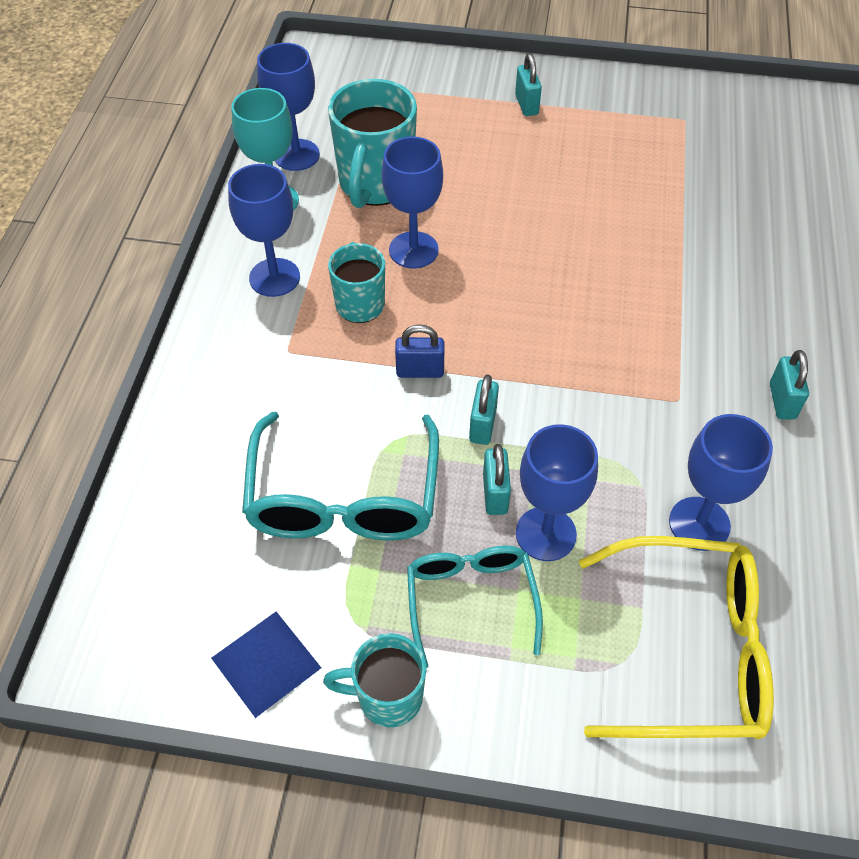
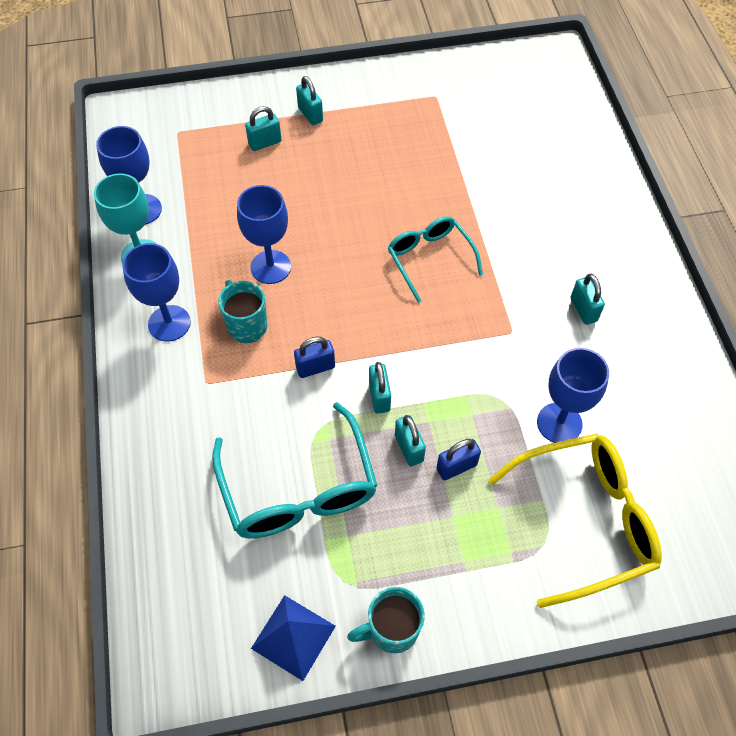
camera: 20 degrees left, 5 degrees up
turquoise mug [328,79,417,208] -> none
turquoise glasses [407,546,543,668] -> turquoise glasses moved to [388,216,483,303]
blue goblet [516,424,598,561] -> blue padlock [437,439,481,481]
none -> turquoise padlock [245,106,282,151]

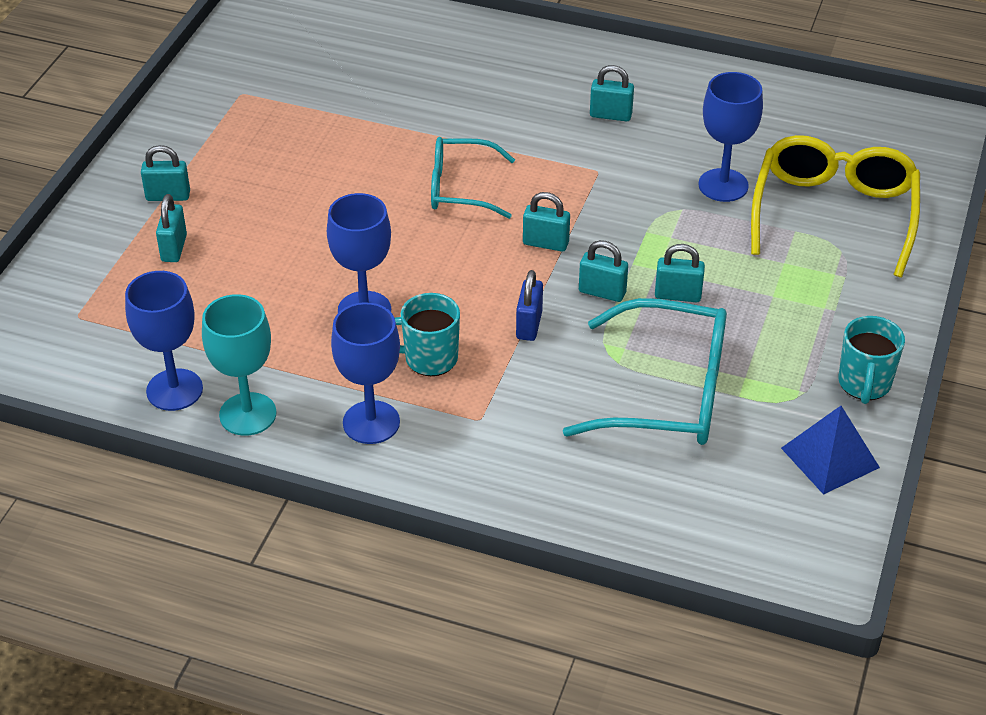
camera: 60 degrees left, 15 degrees down
blue padlock [437,439,481,481] -> none
none -> turquoise padlock [523,192,570,252]

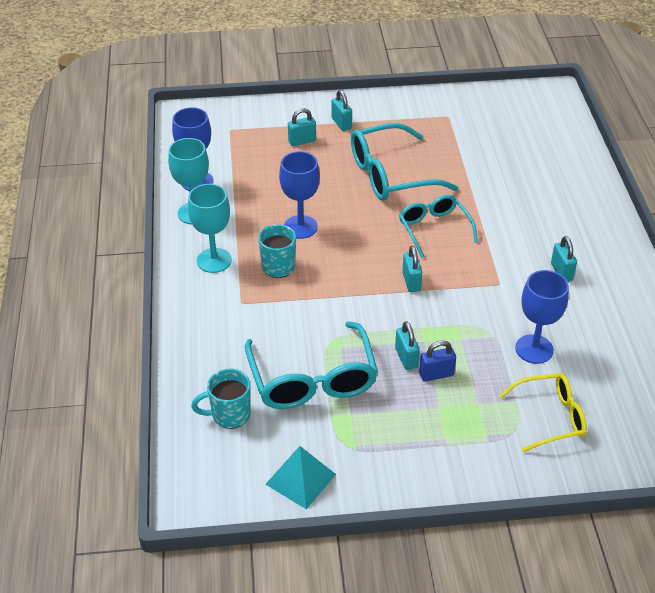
camera: 65 degrees right, 0 degrees up
blue goblet [331,302,400,444] -> turquoise goblet [188,184,232,273]
blue padlock [516,270,543,341] -> blue padlock moved to [419,340,456,382]
turquoise padlock [579,240,628,302] -> none
yellow glasses [751,135,920,277] -> yellow glasses [500,373,587,452], size x0.63
blue pyramid [781,406,880,495] -> turquoise pyramid [265,446,336,509]
turquoise mug [838,316,905,404] -> turquoise mug moved to [191,369,251,429]
none -> turquoise glasses [351,123,459,201]

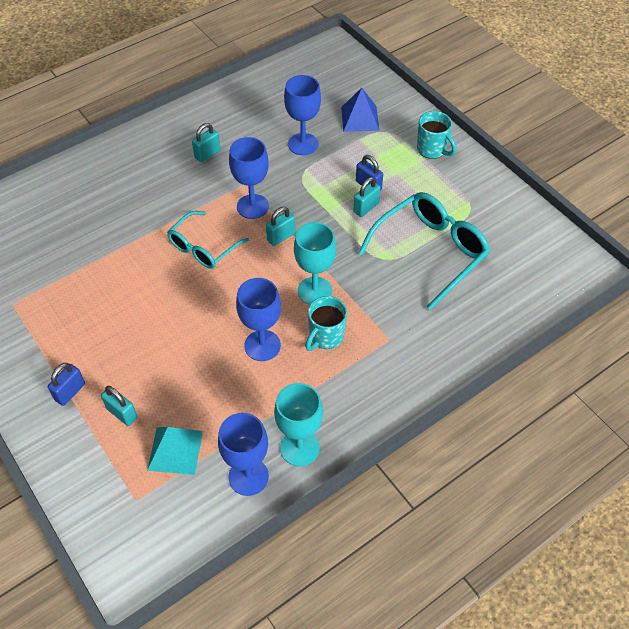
camera: 120 degrees left, 10 degrees up
turquoise goblet [188,184,232,273] -> turquoise goblet moved to [294,222,336,305]
turquoise mug [191,369,251,429] -> turquoise mug moved to [417,111,457,159]
turquoise pyramid [265,446,336,509] -> turquoise pyramid moved to [147,427,203,475]
turquoise padlock [332,90,352,131] -> blue padlock [48,363,85,406]
turquoise glasses [351,123,459,201] -> none
yellow glasses [500,373,587,452] -> blue pyramid [341,88,379,132]
none -> blue goblet [229,137,269,219]

